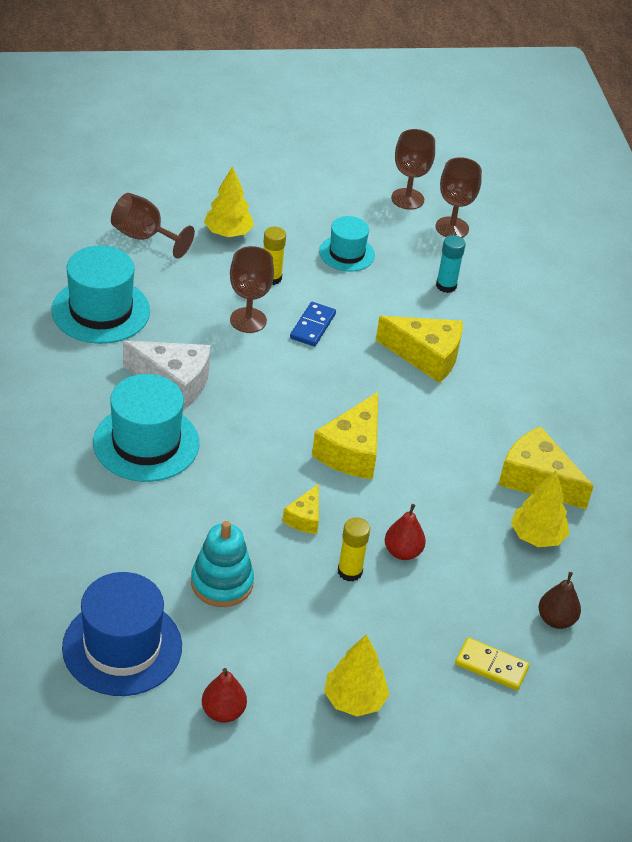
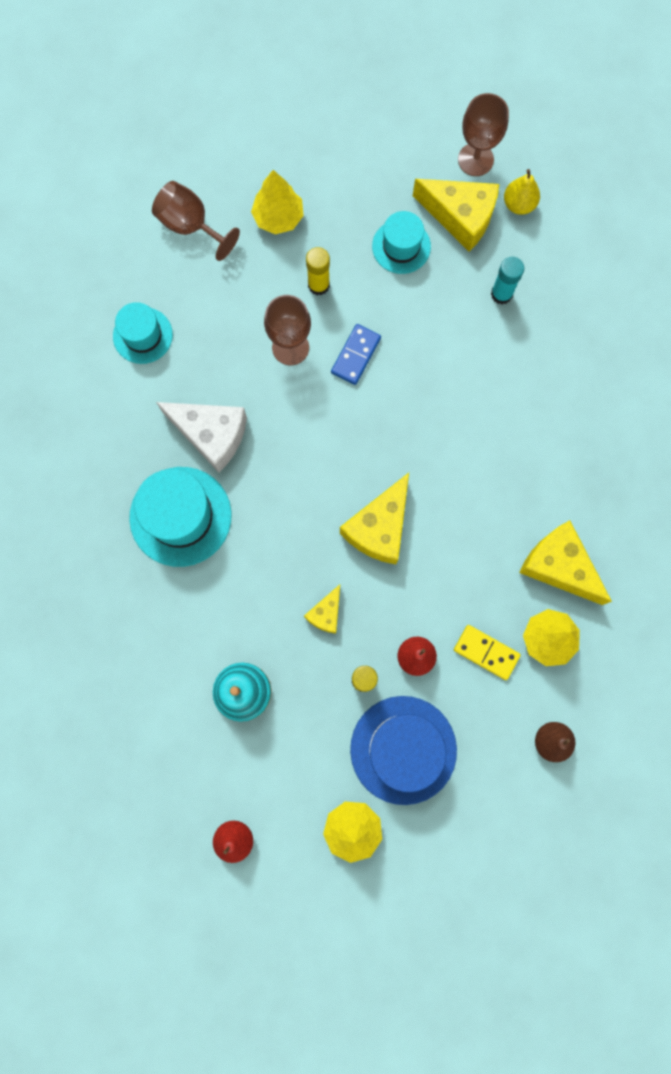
camera: 10 degrees right, 35 degrees up
turquoise hat [52,246,150,344] -> turquoise hat [113,302,173,364], size x0.61
blue hat [62,572,182,696] -> blue hat moved to [350,696,457,805]
yellow cheese [376,316,463,383] -> yellow cheese moved to [413,179,499,251]
brown goblet [435,157,482,238] -> yellow pear [504,169,540,215]
yellow domino [455,637,530,690] -> yellow domino moved to [454,625,521,680]

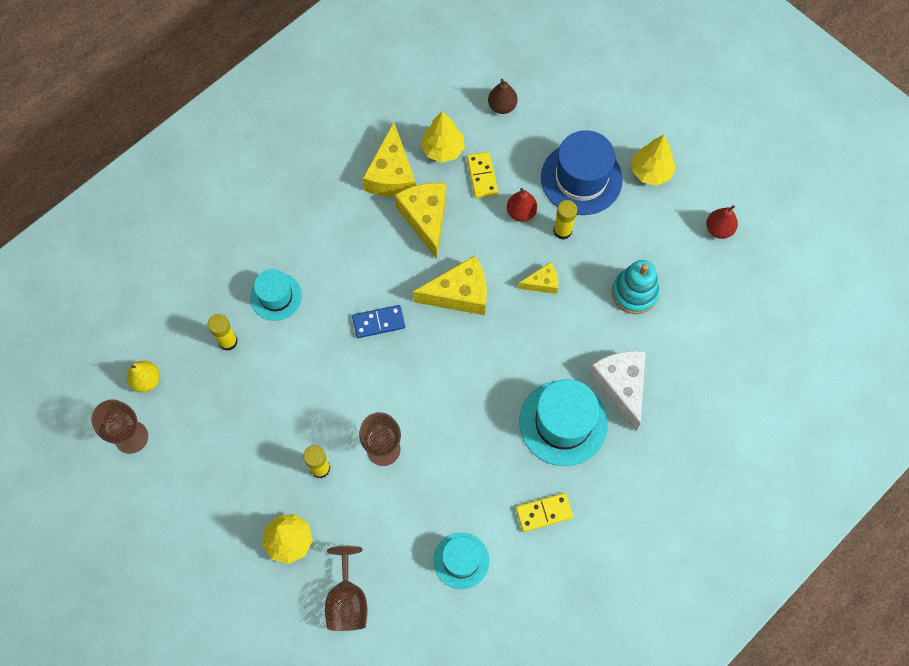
camera: 130 degrees left, 10 degrees down
white cheese [156,402,247,472] -> white cheese moved to [589,351,645,431]
blue domino [331,324,381,385] -> blue domino moved to [352,305,405,338]
turquoise hat [372,211,431,274] -> turquoise hat moved to [250,269,302,321]
yellow cheese [413,179,499,251] -> yellow cheese moved to [395,183,446,259]
turquoise glue stick [491,257,524,304] -> yellow glue stick [208,314,238,351]
none -> yellow domino [516,493,573,532]

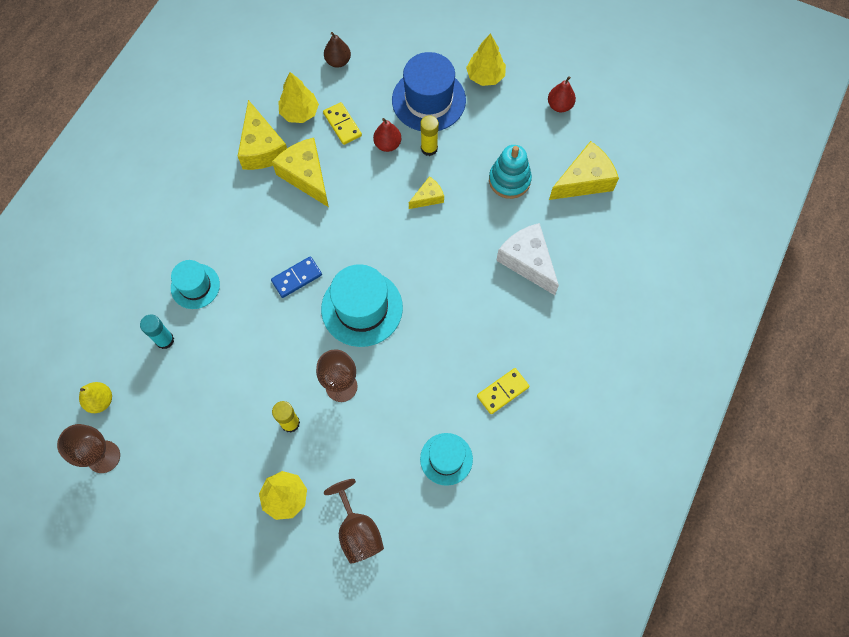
camera: 20 degrees left, 0 degrees up
yellow glue stick [208,314,238,351] -> turquoise glue stick [140,315,174,349]
yellow cheese [413,256,487,315] -> yellow cheese moved to [549,141,619,200]
turquoise hat [519,379,608,466] -> turquoise hat moved to [321,264,403,347]

